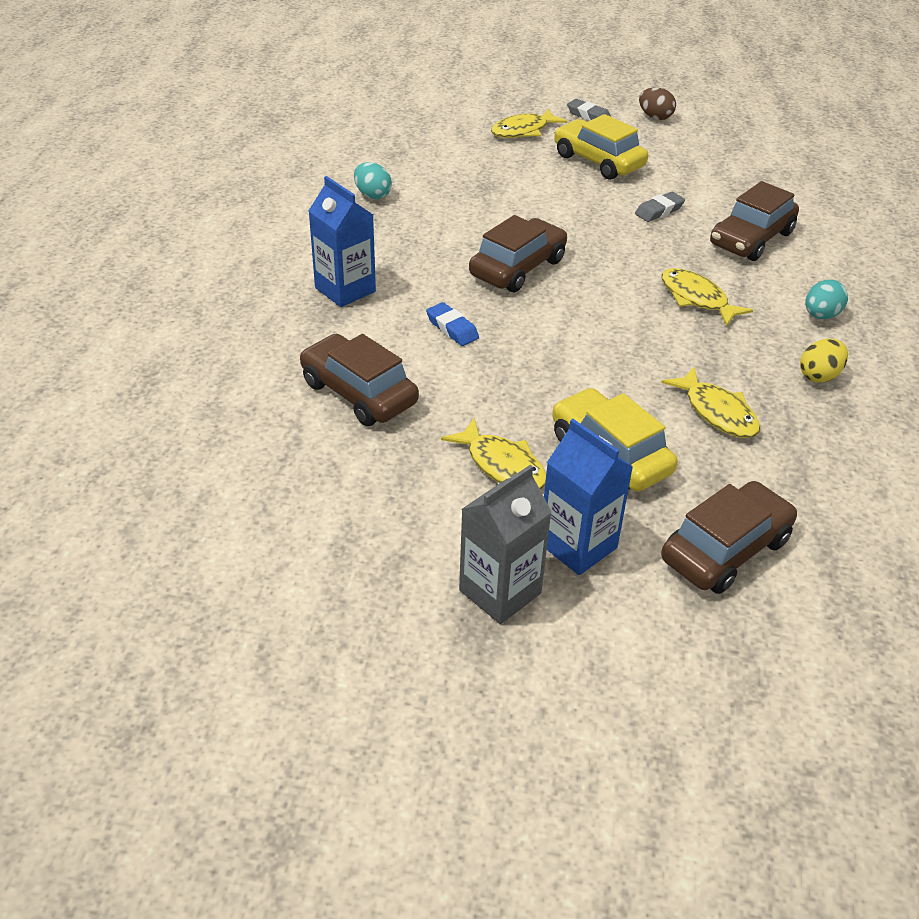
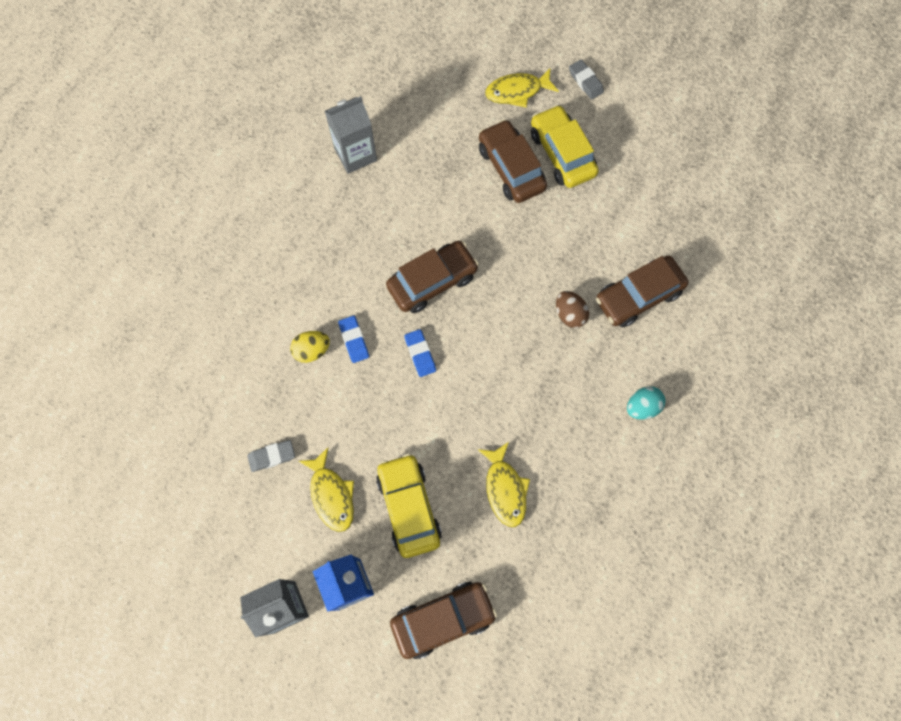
camera: 20 degrees right, 30 degrees up
brown car [299,334,419,426] -> brown car moved to [479,119,547,203]
blue carton [309,176,376,307] -> none
turquoise egg [354,162,392,199] -> grey carton [325,96,377,174]
grey eraser [635,192,685,222] -> grey eraser moved to [247,440,295,472]
brown egg [639,87,676,120] -> brown egg moved to [556,291,589,328]
yellow fish [662,268,753,326] -> none
yellow egg [800,339,848,383] -> yellow egg moved to [290,331,330,363]
none -> blue eraser [404,329,436,377]

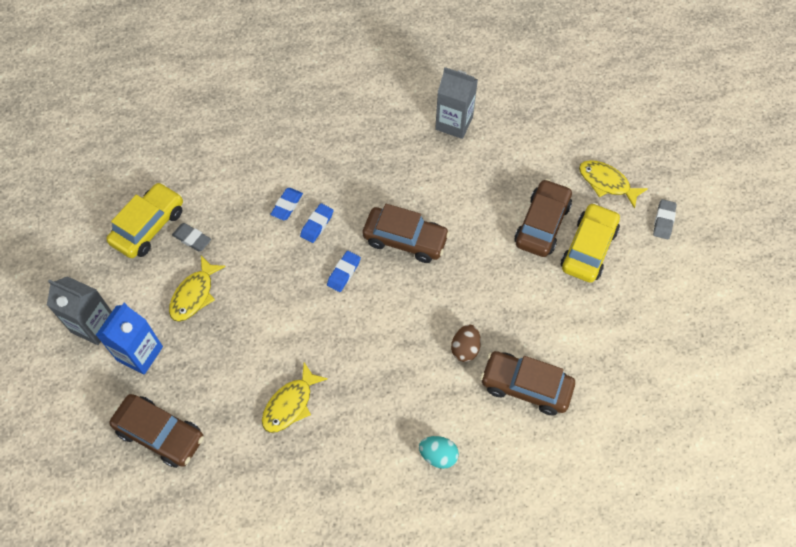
camera: 50 degrees right, 10 degrees down
yellow egg [290,331,330,363] -> blue eraser [270,188,303,220]
yellow car [376,453,442,558] -> yellow car moved to [106,182,183,258]

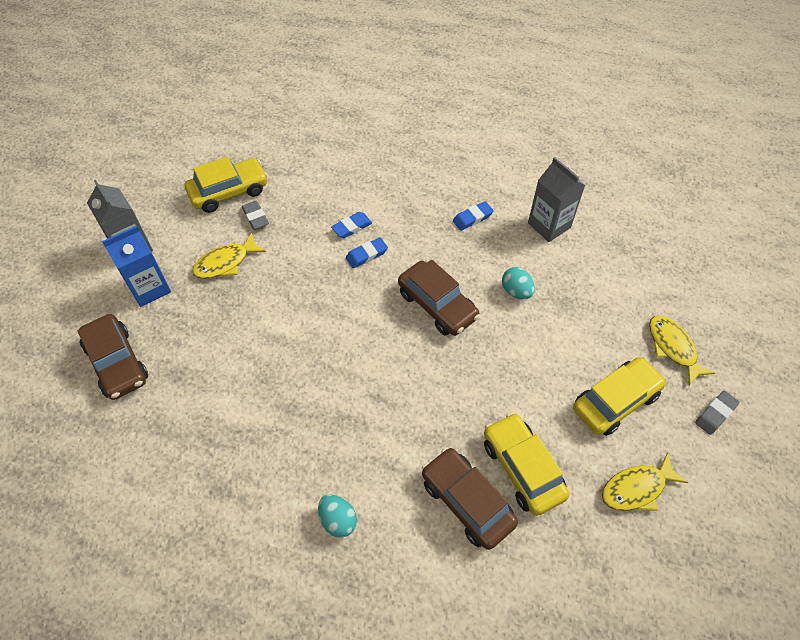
camera: 30 degrees right, 5 degrees down
yellow fish [262,362,328,433] -> yellow fish moved to [602,452,688,511]
blue eraser [327,251,361,292] -> blue eraser moved to [453,201,494,231]
brown egg [451,324,481,362] -> none
brown car [514,179,572,257] -> none
none -> yellow car [484,413,569,516]
none -> turquoise egg [502,267,535,299]

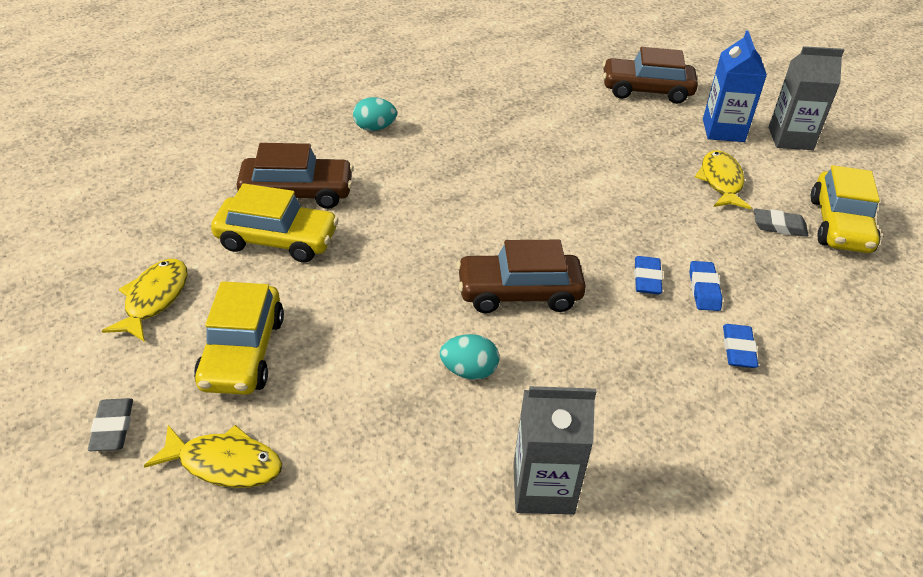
camera: 125 degrees right, 15 degrees down
blue eraser [453,201,494,231] -> blue eraser moved to [723,324,759,368]

